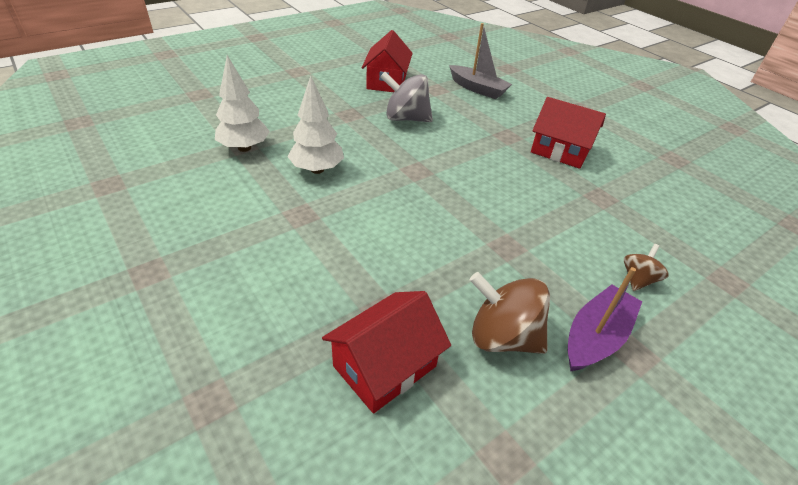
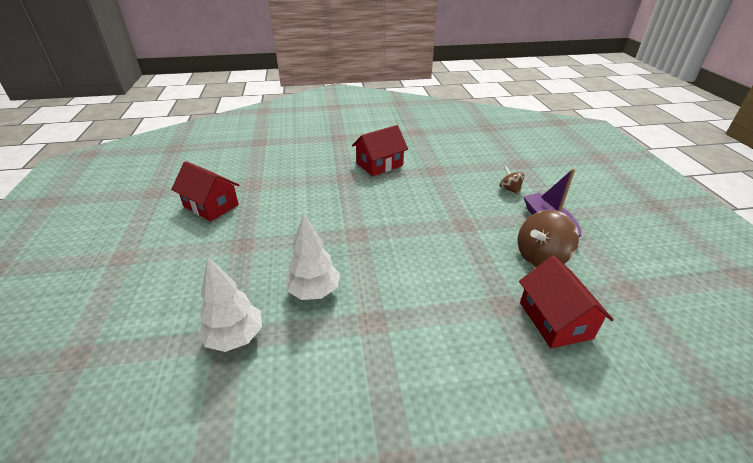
camera: 60 degrees left, 5 degrees down
grey spinning top [380,72,433,122] -> none
grey boat [449,23,512,99] -> none

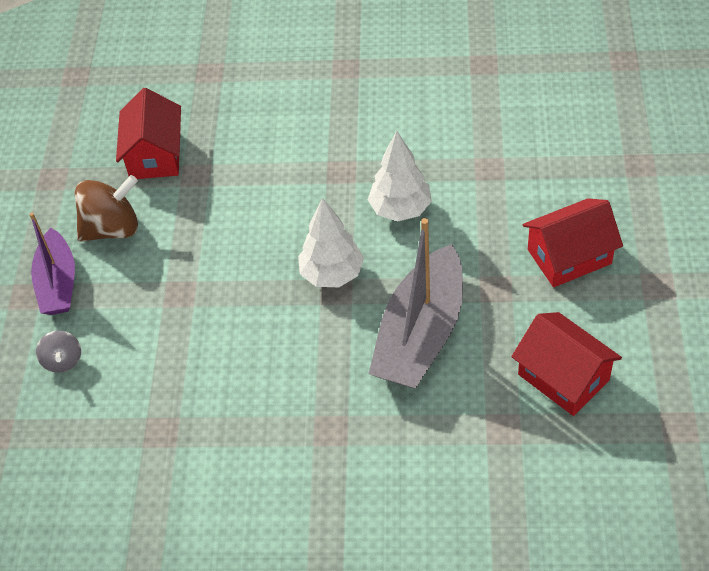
camera: 165 degrees left, 15 degrees up
white tree [198,257,262,352] -> white tree moved to [298,198,364,287]
red house [352,125,408,176] -> red house moved to [522,198,623,287]
brown spinning top [500,166,525,195] -> grey spinning top [36,331,81,373]
none -> grey boat [369,218,463,388]

